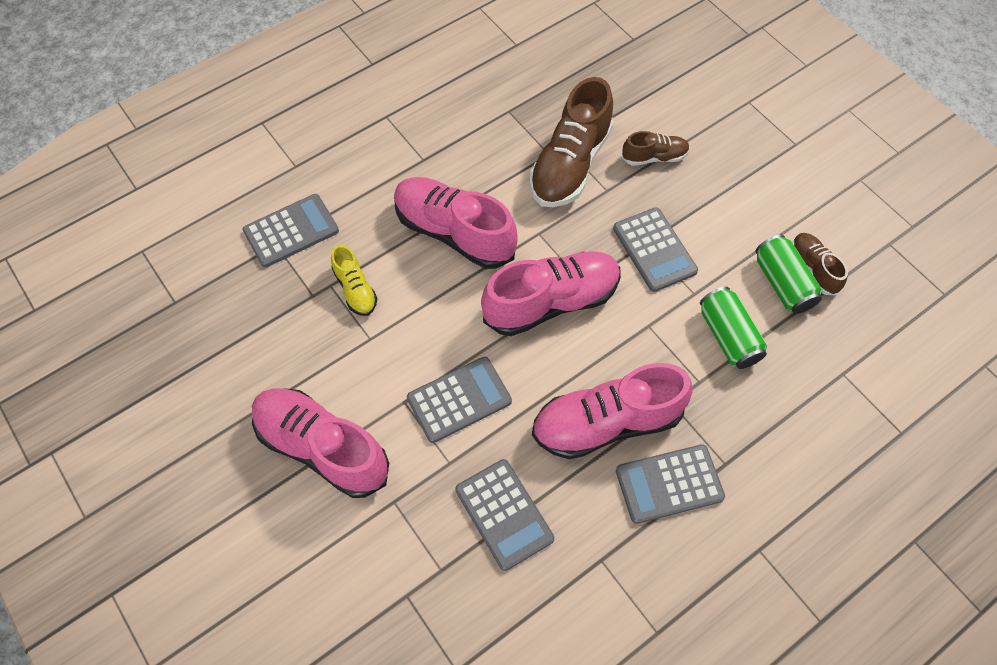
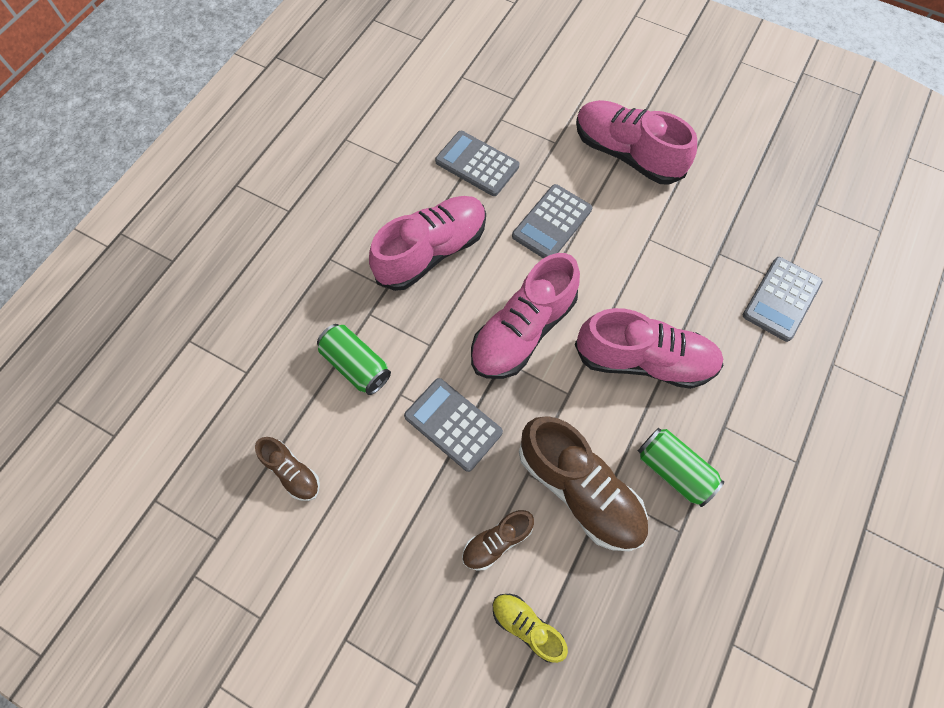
camera: 155 degrees right, 5 degrees up
pink shoe [252,388,389,498] -> pink shoe turned 150 degrees counterclockwise [576,100,697,185]
yellow shoe [331,245,377,316] -> yellow shoe moved to [493,594,568,663]
brown shoe [529,77,614,207] -> brown shoe turned 135 degrees clockwise [519,416,648,551]
grey calculator [616,444,725,524] -> none
green can [755,235,822,314] -> green can moved to [638,428,724,507]

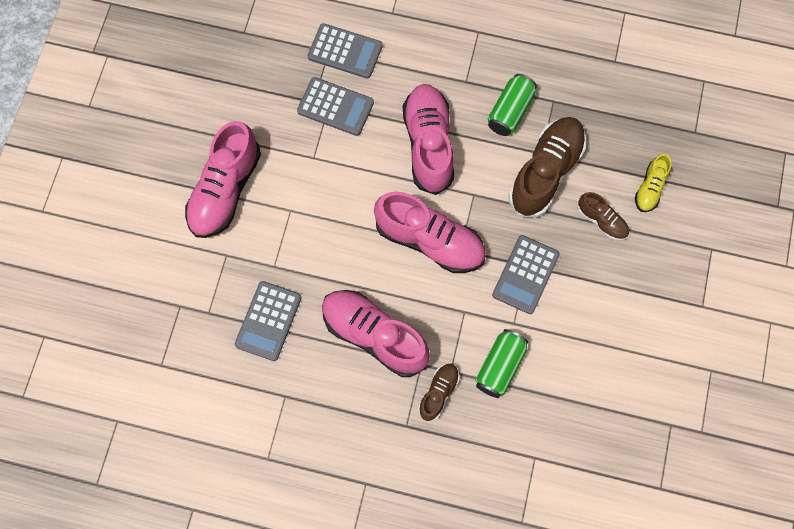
camera: 105 degrees left, 5 degrees up
brown shoe [255,437,320,501] -> brown shoe moved to [418,364,459,421]
grey calculator [512,184,592,258] -> grey calculator moved to [297,77,374,136]

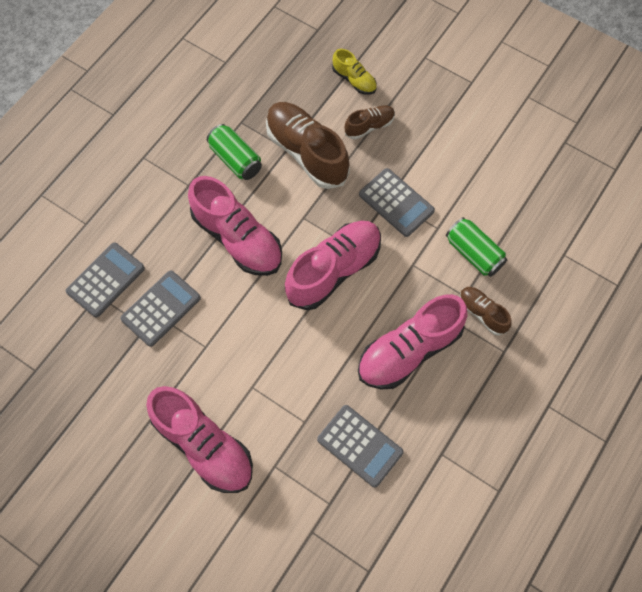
camera: 70 degrees left, 5 degrees down
pink shoe [403,84,454,195] -> pink shoe turned 150 degrees counterclockwise [188,176,282,276]

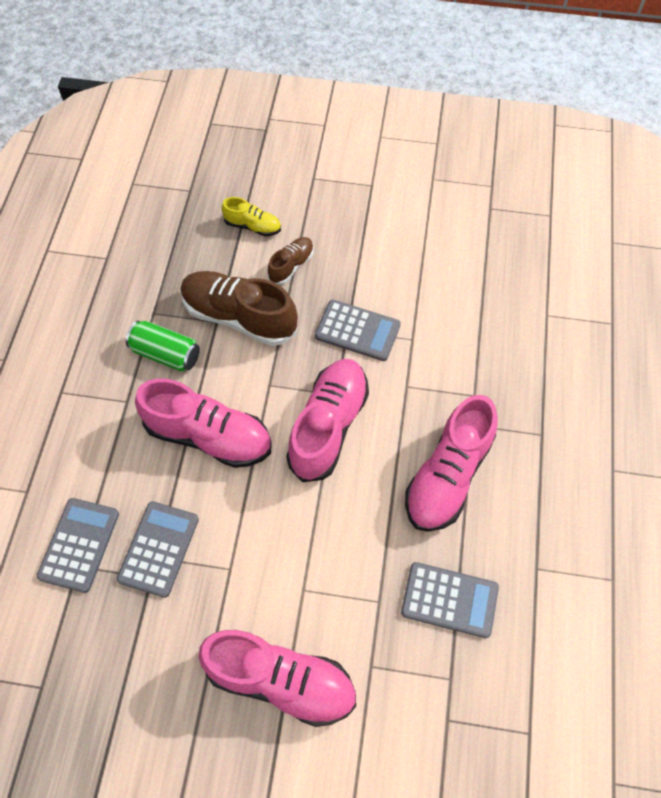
camera: 25 degrees left, 5 degrees down
green can [446,217,508,277] -> none
brown shoe [460,287,512,336] -> none

